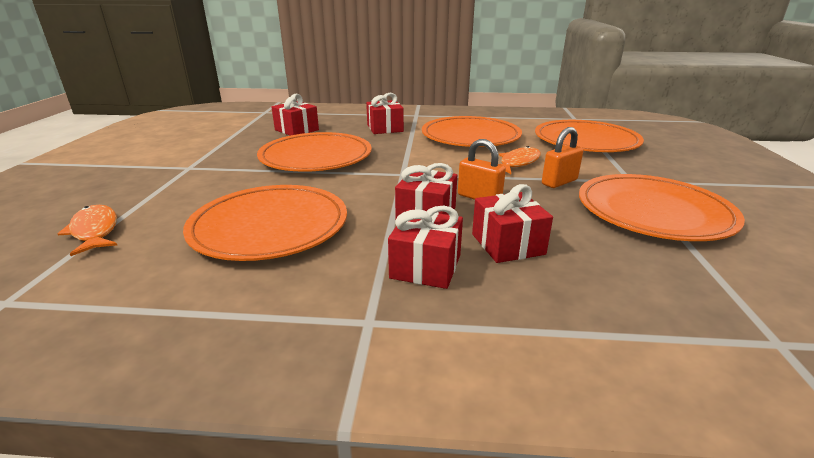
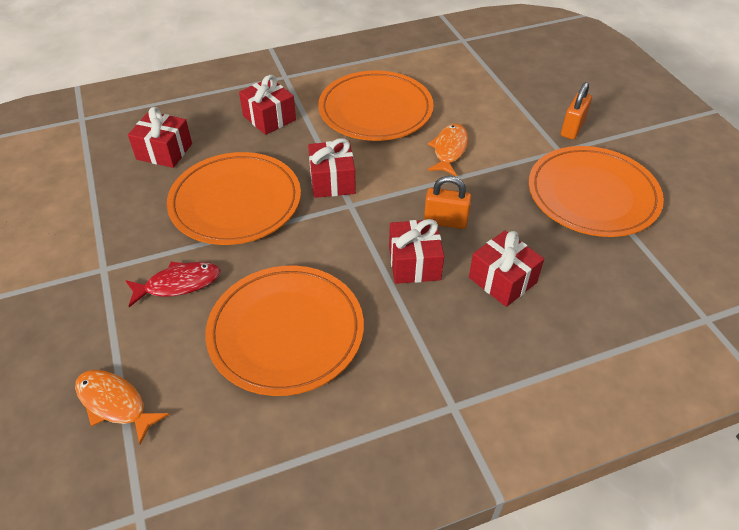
camera: 25 degrees left, 20 degrees up
red gift [388,206,463,289] -> red gift moved to [308,138,356,198]
orange plate [535,120,644,152] -> none
orange padlock [542,127,583,188] -> orange padlock moved to [561,82,592,140]
none -> red fish [125,262,221,307]

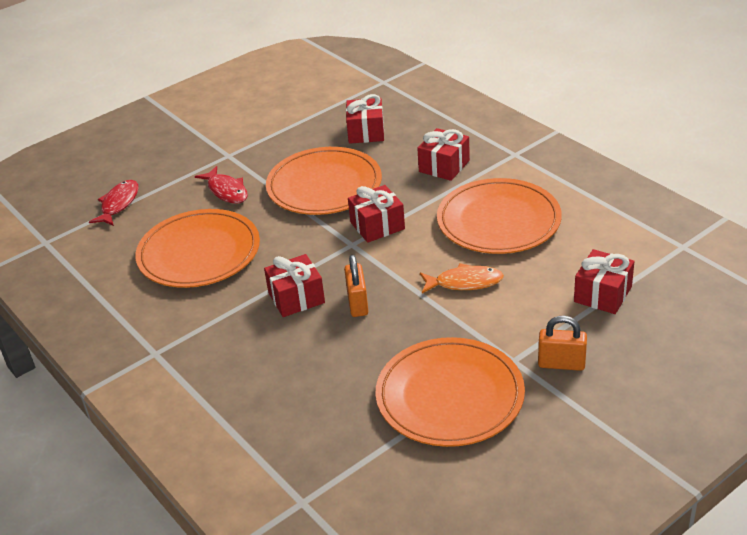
camera: 75 degrees right, 10 degrees down
orange fish [75,370,170,445] -> red fish [89,180,138,226]
red gift [469,231,544,307] -> red gift moved to [574,249,634,314]

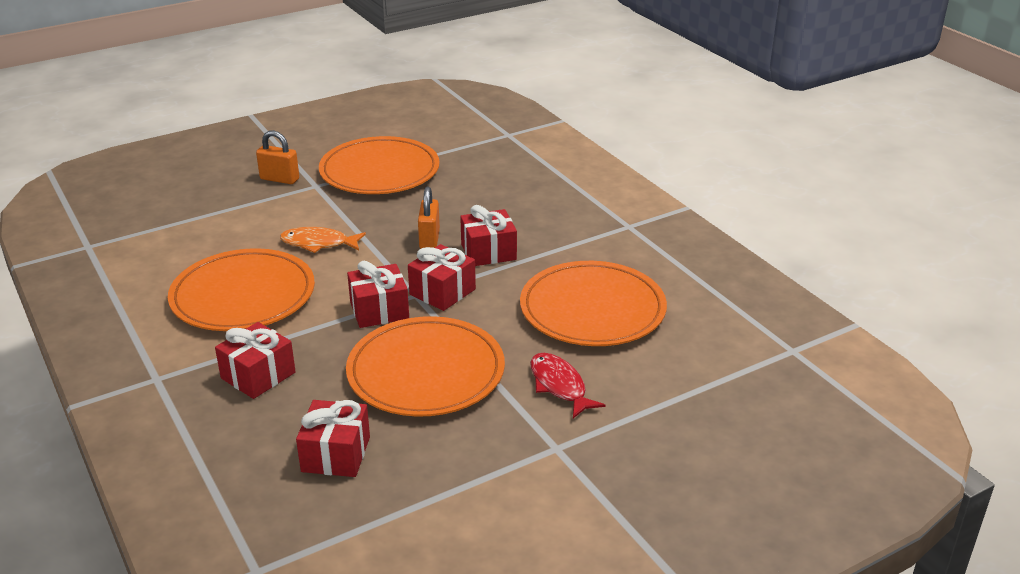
camera: 175 degrees left, 5 degrees down
red fish [89,180,138,226] -> none
red gift [574,249,634,314] -> red gift moved to [408,244,476,311]

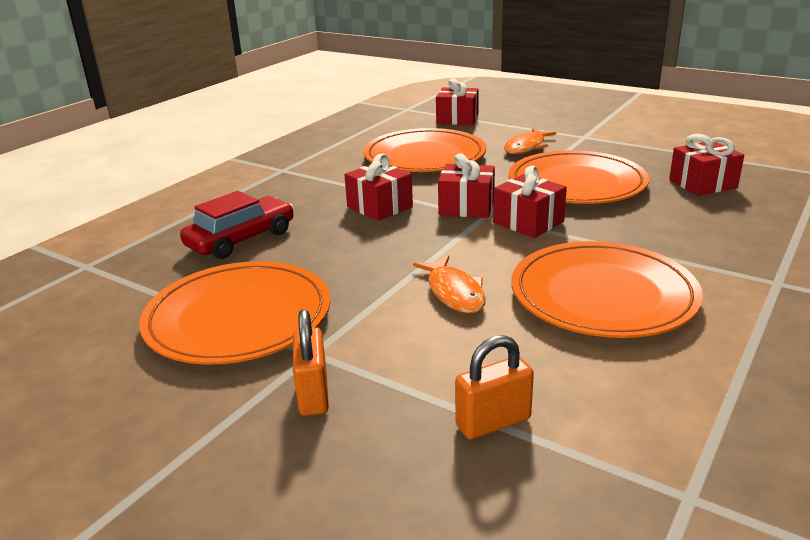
camera: 115 degrees left, 5 degrees down
red gift [215,322,296,399] -> red gift moved to [436,78,479,125]
orange padlock [418,187,440,249] -> orange padlock moved to [455,335,534,440]
red fish [530,353,605,418] -> orange fish [504,128,556,154]
none -> red car [180,191,294,259]

